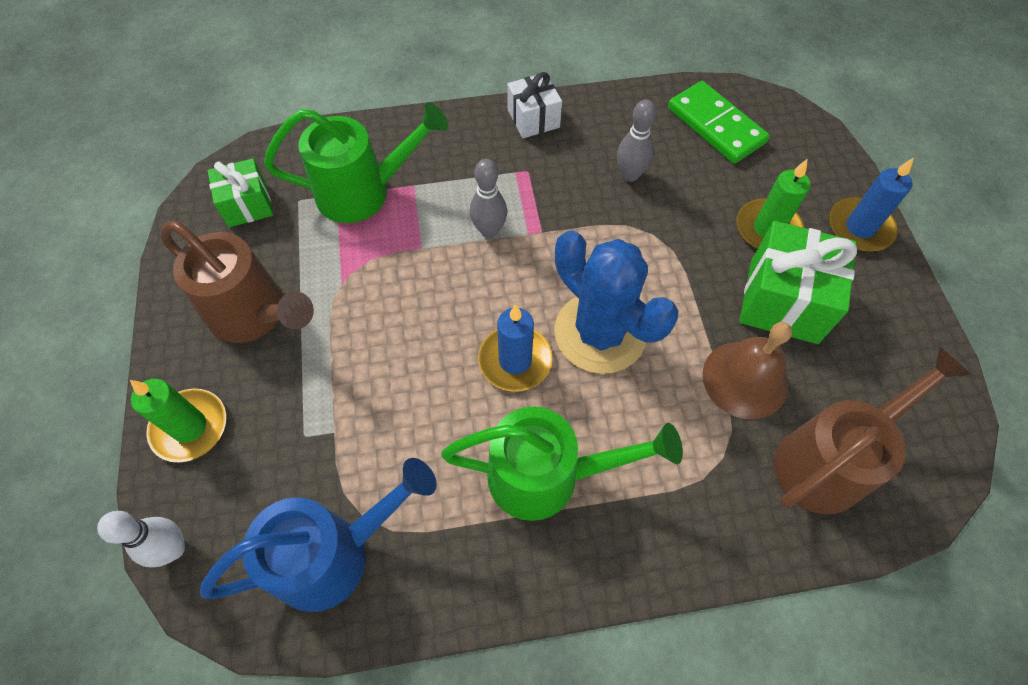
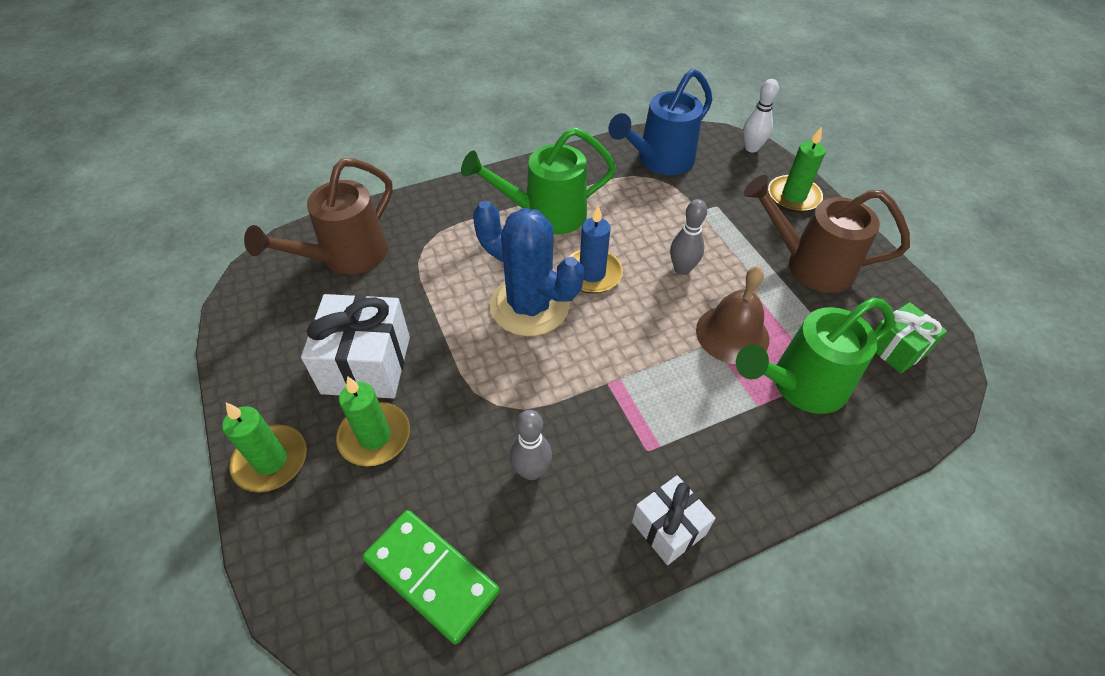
camera: 165 degrees right, 10 degrees down
grey bowling pin [470,159,507,238] -> grey bowling pin moved to [670,199,707,275]
brown bell [702,322,792,419] -> brown bell moved to [696,266,769,364]
green gift [739,221,857,344] -> white gift [301,294,410,398]
blue candle [829,157,914,252] -> green candle [222,402,307,493]

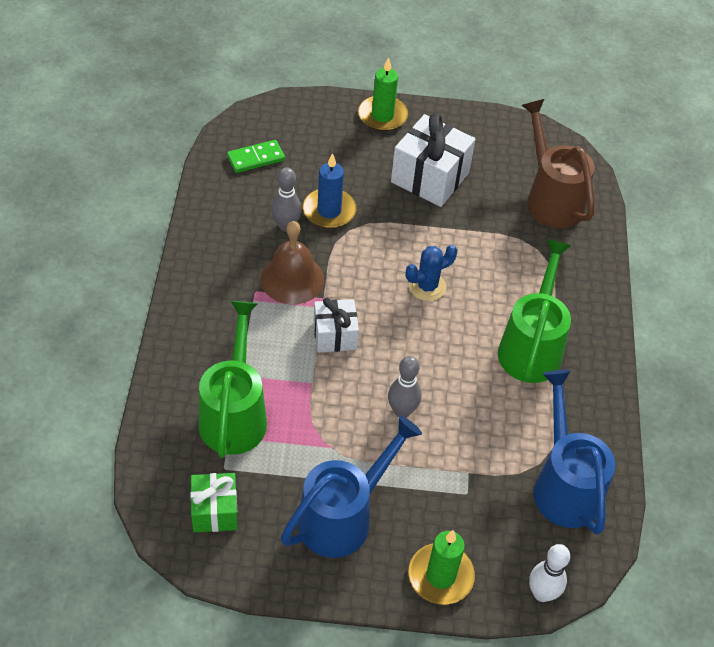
camera: 115 degrees right, 0 degrees up
green candle [336,376,410,467] -> none
green domino [363,510,500,644] -> green domino [227,140,285,173], size x0.65
blue cactus [473,201,584,336] -> blue cactus [405,245,458,301], size x0.53
blue candle [569,205,623,294] -> blue candle moved to [303,153,356,228]
white gift [632,475,716,565] -> white gift moved to [313,298,359,352]
brown bell [696,266,769,364] -> brown bell moved to [261,221,324,304]
brown watering can [744,175,910,293] -> blue watering can [281,415,422,558]

